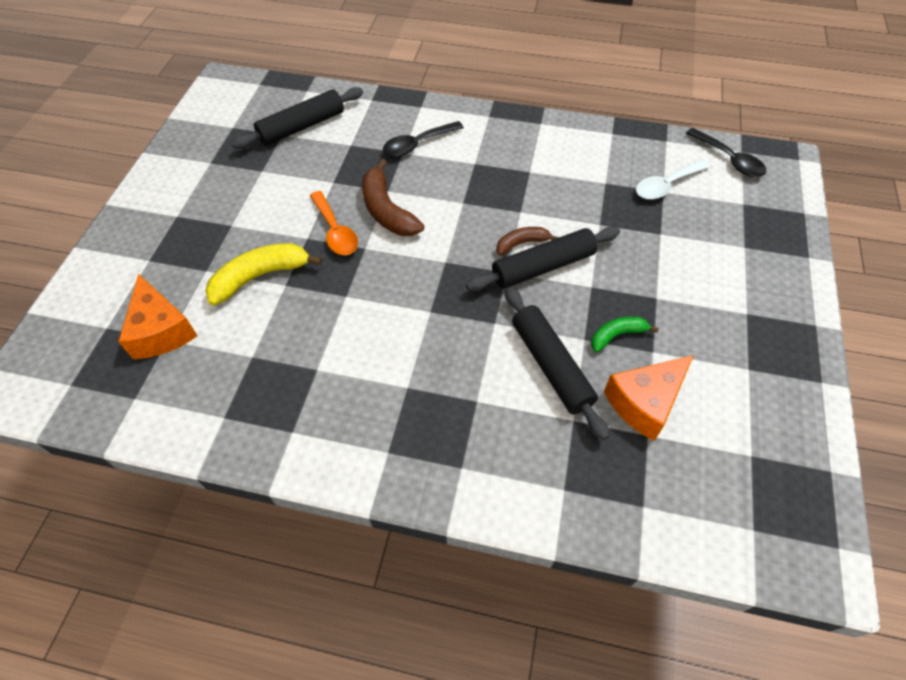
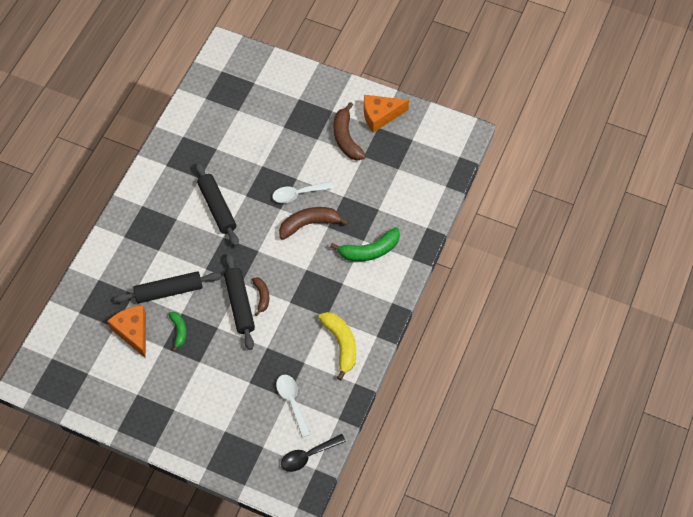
camera: 100 degrees right, 5 degrees up
orange cheese [118,274,198,359] -> orange cheese moved to [364,95,409,133]
yellow banana [205,243,322,305] -> yellow banana moved to [318,312,356,381]
black rolling pin [232,87,363,149] -> black rolling pin moved to [195,162,239,246]
orange spoon [310,191,358,255] -> white spoon [272,181,334,203]
black spoon [383,121,464,157] -> green banana [330,227,400,261]
none -> brown banana [334,102,366,161]

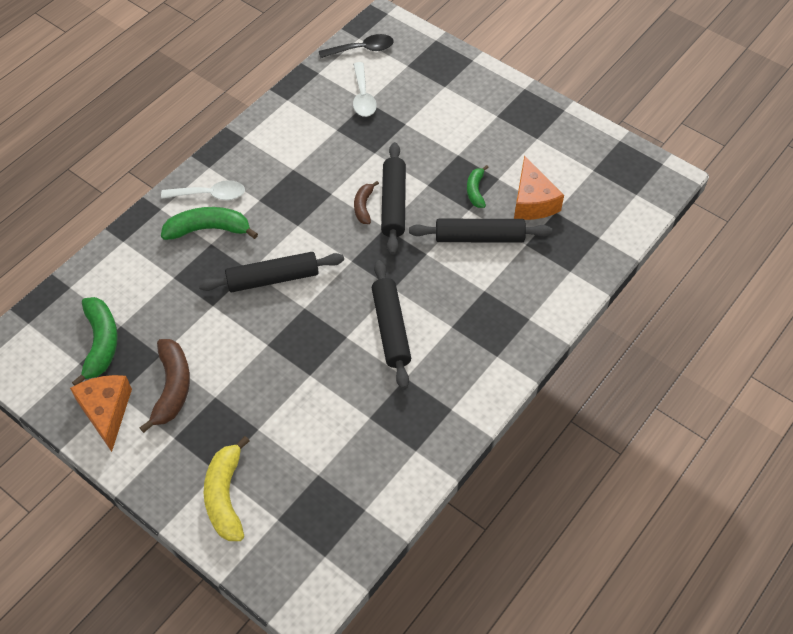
camera: 165 degrees left, 5 degrees down
white spoon [272,181,334,203] -> white spoon moved to [161,180,245,200]
brown banana [279,207,349,240] -> black rolling pin [199,252,344,292]
yellow banana [318,312,356,381] -> yellow banana moved to [204,436,250,541]
orange cheese [364,95,409,133] -> orange cheese turned 105 degrees counterclockwise [70,375,132,452]
none -> green banana [72,297,118,386]

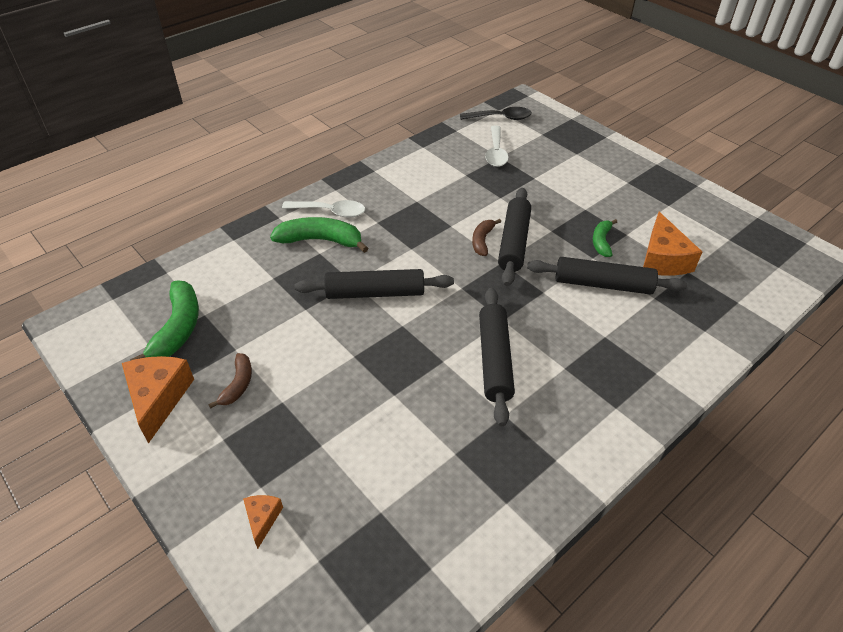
camera: 10 degrees right, 10 degrees down
brown banana [139,339,190,433] -> brown banana [208,353,252,409], size x0.58
yellow banana [204,436,250,541] -> orange cheese [243,495,283,549]

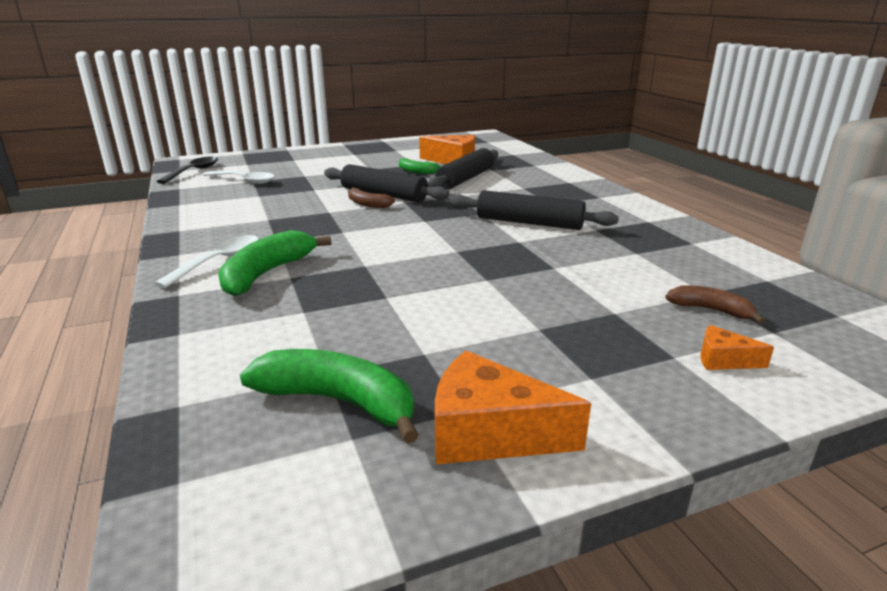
camera: 70 degrees left, 20 degrees down
brown banana [208,353,252,409] -> brown banana moved to [665,285,765,324]
black rolling pin [294,269,454,299] -> none

